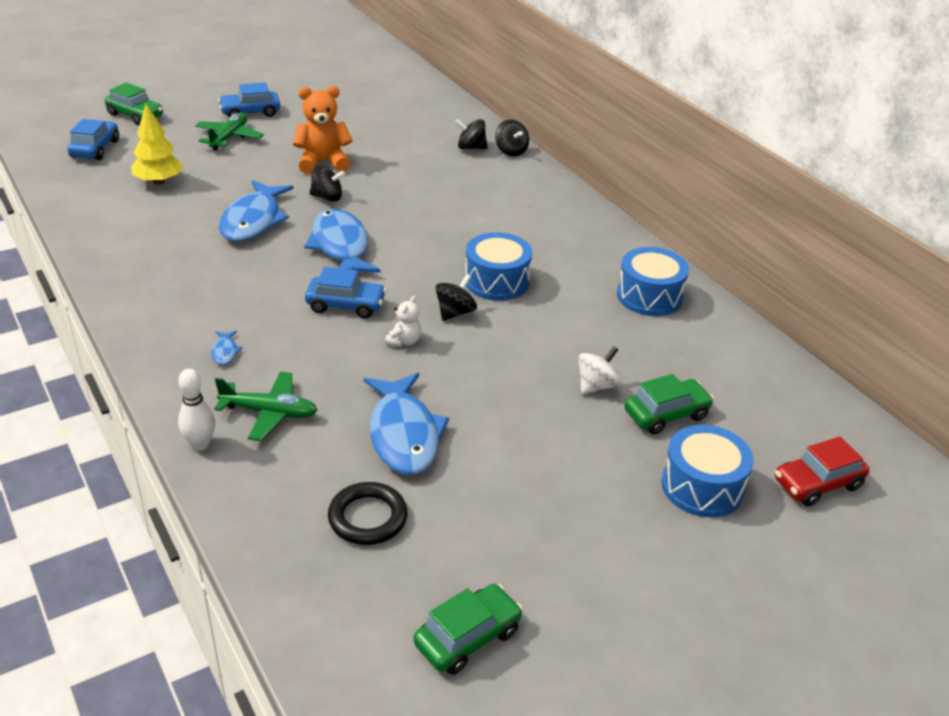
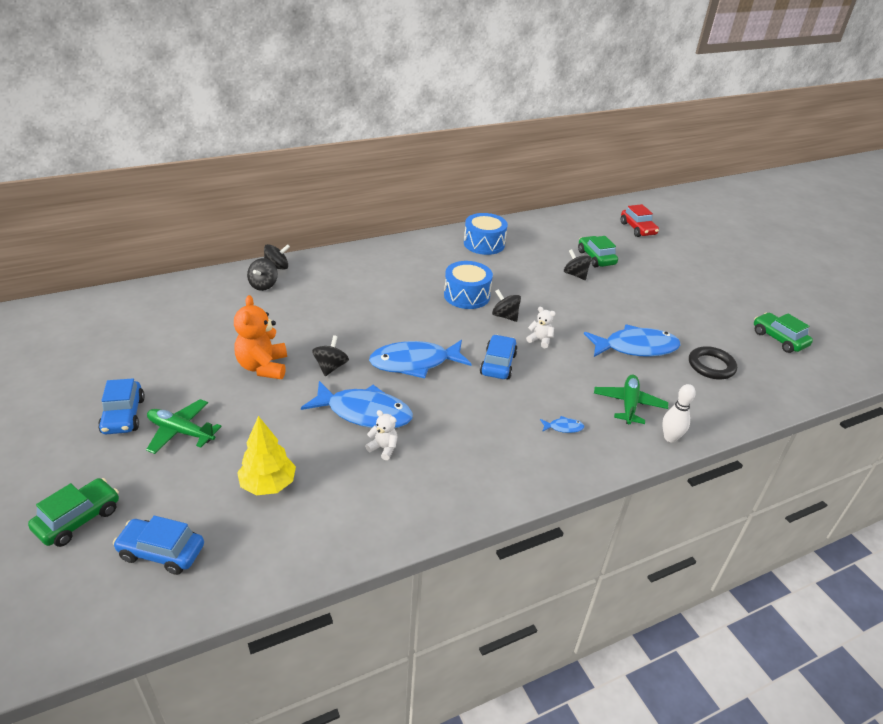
camera: 85 degrees left, 0 degrees up
white spinning top [578,346,621,394] -> black spinning top [564,249,592,280]
blue drum [661,425,754,518] -> none
none -> white teddy bear [365,410,397,460]

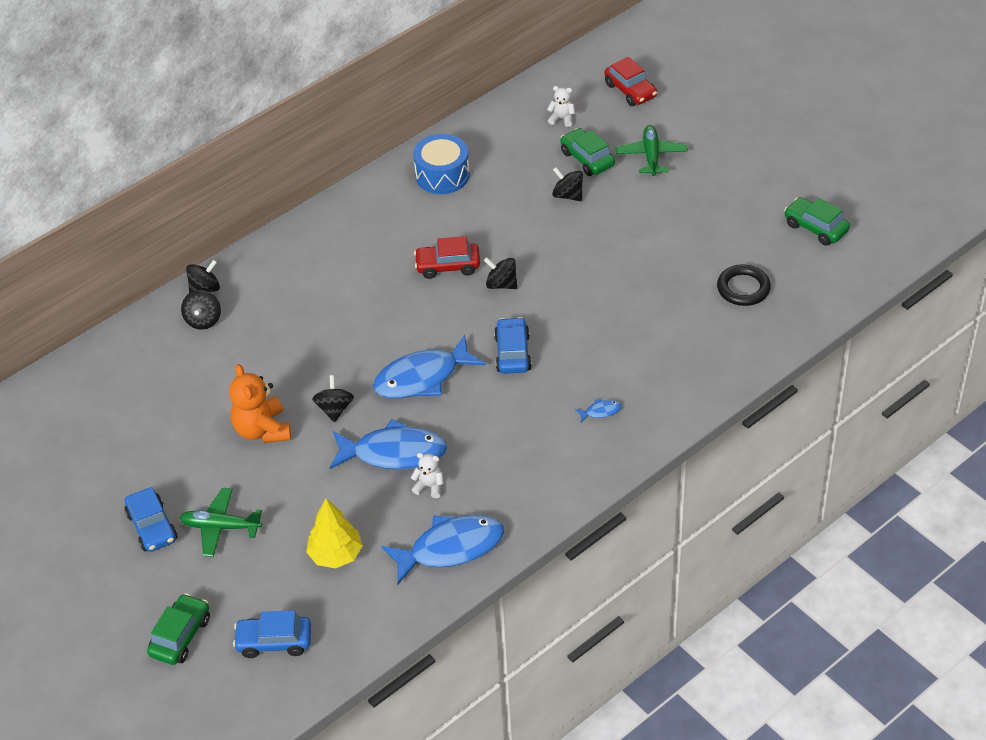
camera: 10 degrees left, 10 degrees up
blue drum [444,261,493,309] -> red car [414,236,480,279]
white teddy bear [526,307,556,348] -> white teddy bear moved to [547,86,575,127]
blue fish [584,324,681,357] -> blue fish moved to [381,514,504,584]
green plane [594,374,668,424] -> green plane moved to [616,125,688,176]
white bowling pin [662,384,696,443] -> none

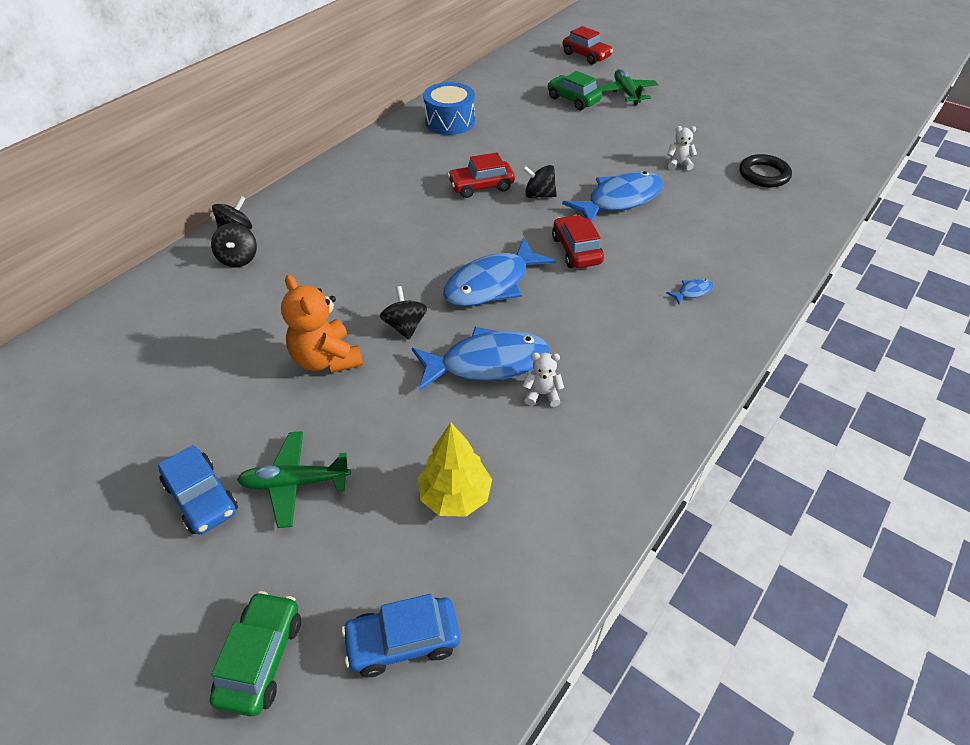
camera: 15 degrees left, 0 degrees up
blue fish [381,514,504,584] -> blue fish moved to [562,171,663,222]
blue car [494,317,532,374] -> red car [552,215,604,268]
white teddy bear [547,86,575,127] -> white teddy bear moved to [667,126,697,170]
black spinning top [552,167,583,201] -> none
green car [784,197,850,246] -> none

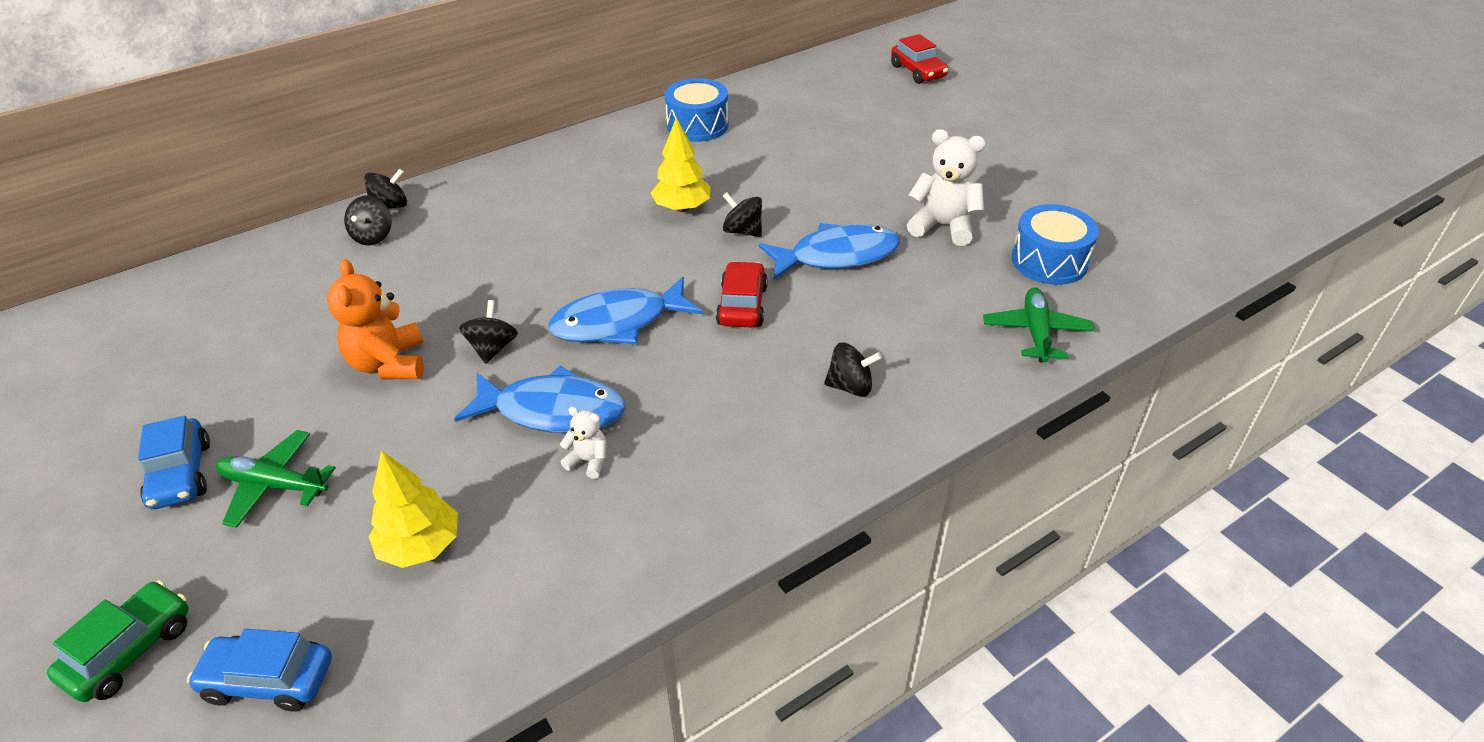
camera: 20 degrees right, 5 degrees down
red car [447,152,515,198] -> yellow tree [651,118,710,212]
green car [547,71,602,110] -> none
green plane [597,69,658,105] -> green plane moved to [983,288,1095,363]
blue fish [666,279,713,304] -> black spinning top [824,343,882,397]
white teddy bear [667,126,697,170] -> white teddy bear [907,129,986,246], size x1.92
black ring [739,154,792,187] -> blue drum [1012,204,1099,285]

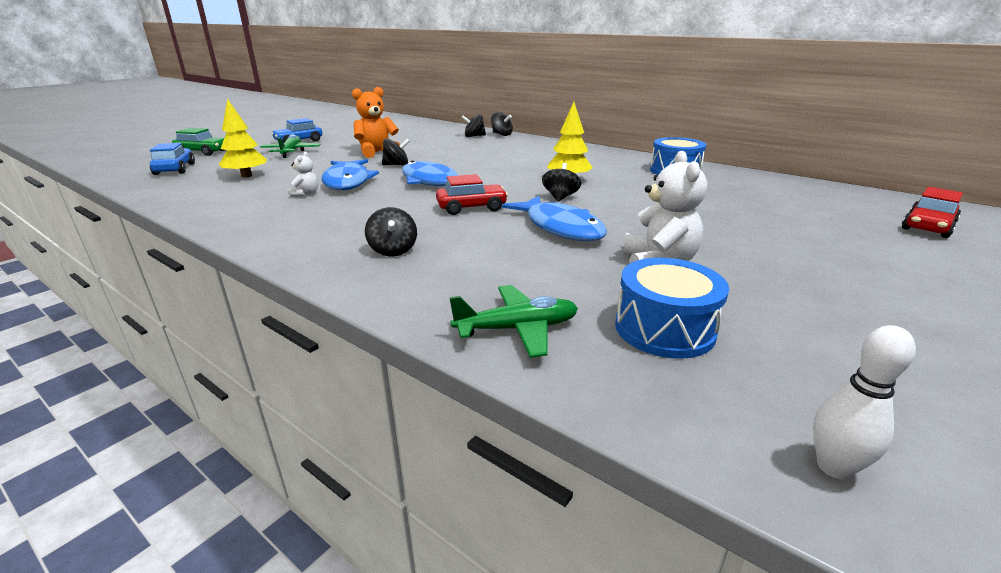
camera: 70 degrees right, 15 degrees down
none -> white bowling pin [813,325,916,479]

